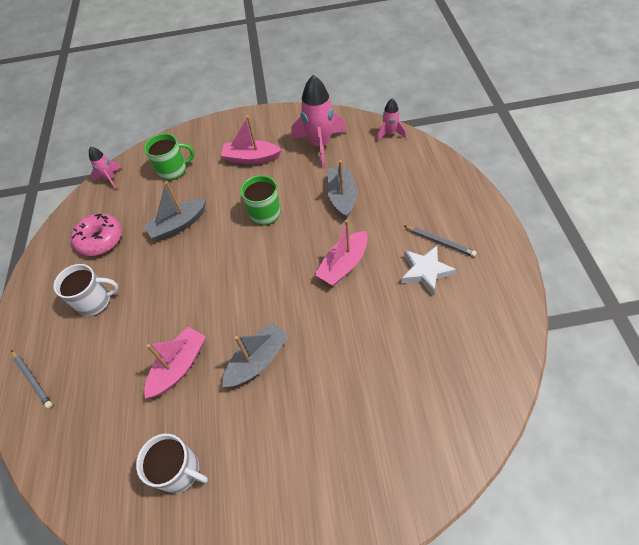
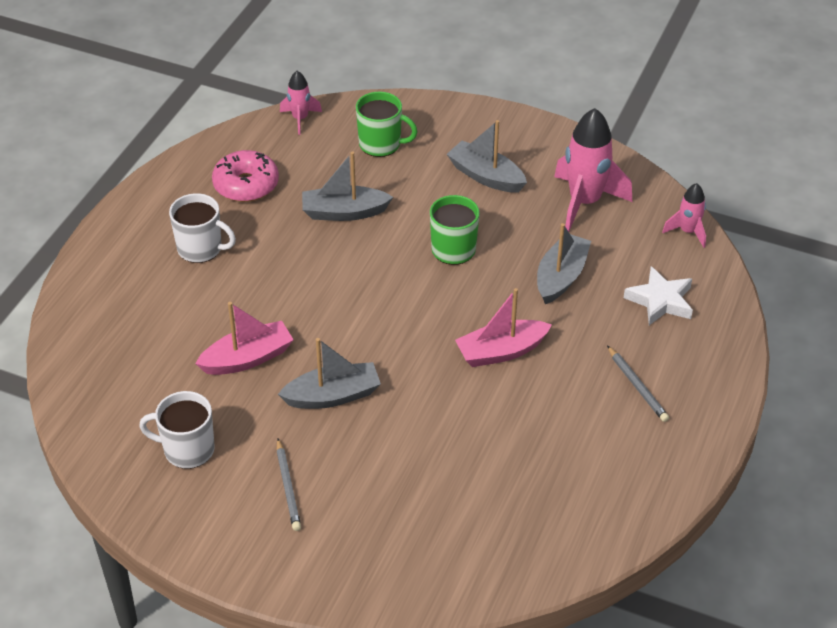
camera: 25 degrees right, 10 degrees down
grey pencil [11,350,53,408] -> grey pencil moved to [276,439,301,531]
white mug [136,434,208,493] -> white mug turned 135 degrees clockwise [139,391,215,469]
pink boat [221,116,282,164] -> grey boat [447,120,527,193]
white star [401,246,456,295] -> white star moved to [624,266,693,325]

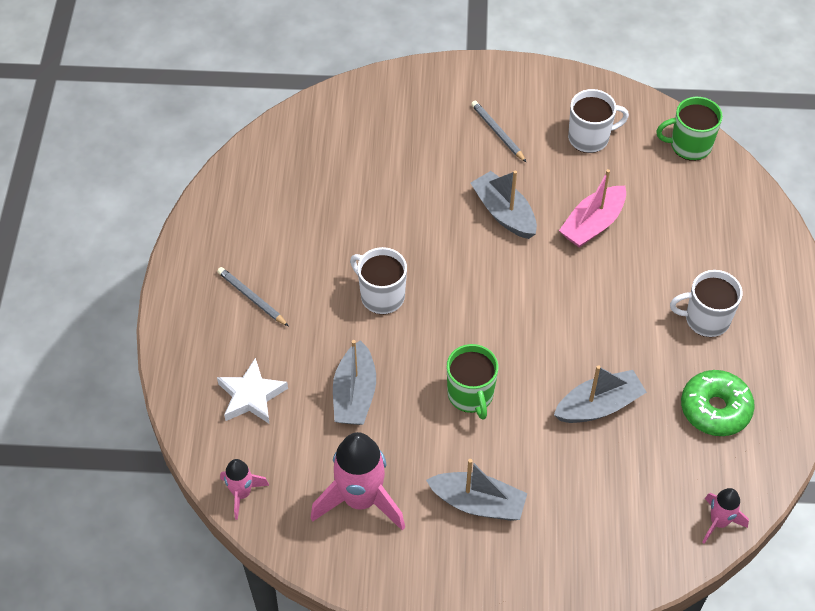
camera: 160 degrees right, 10 degrees up
pink donut [212,150,279,202] -> green donut [681,370,755,436]
grey boat [278,338,381,409] -> grey boat turned 90 degrees clockwise [471,170,537,239]
green mug [356,92,418,157] -> green mug moved to [656,97,723,161]
pink boat [455,288,552,367] -> white mug [350,247,407,314]

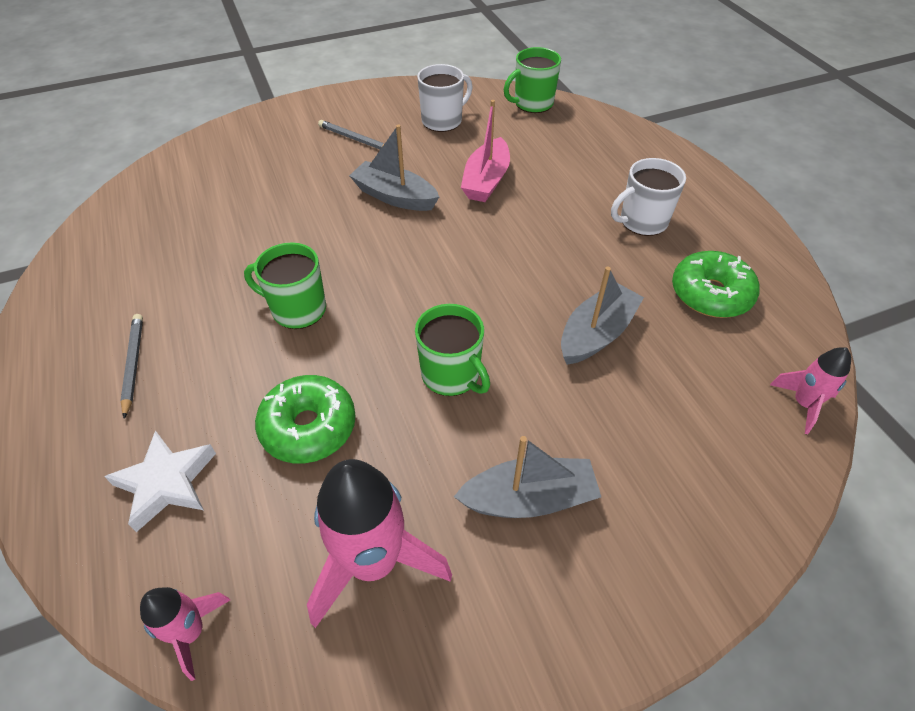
camera: 25 degrees left, 5 degrees down
grey pencil [217,267,289,326] -> grey pencil turned 60 degrees clockwise [120,314,143,419]
grey boat [333,340,376,425] -> green donut [255,375,356,463]
white mug [350,247,407,314] -> green mug [244,242,326,329]

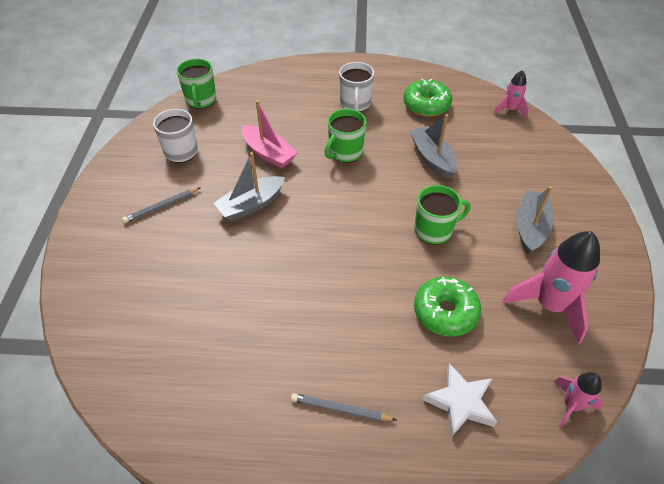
camera: 65 degrees left, 0 degrees up
green mug [244,242,326,329] -> green mug moved to [325,109,366,163]

